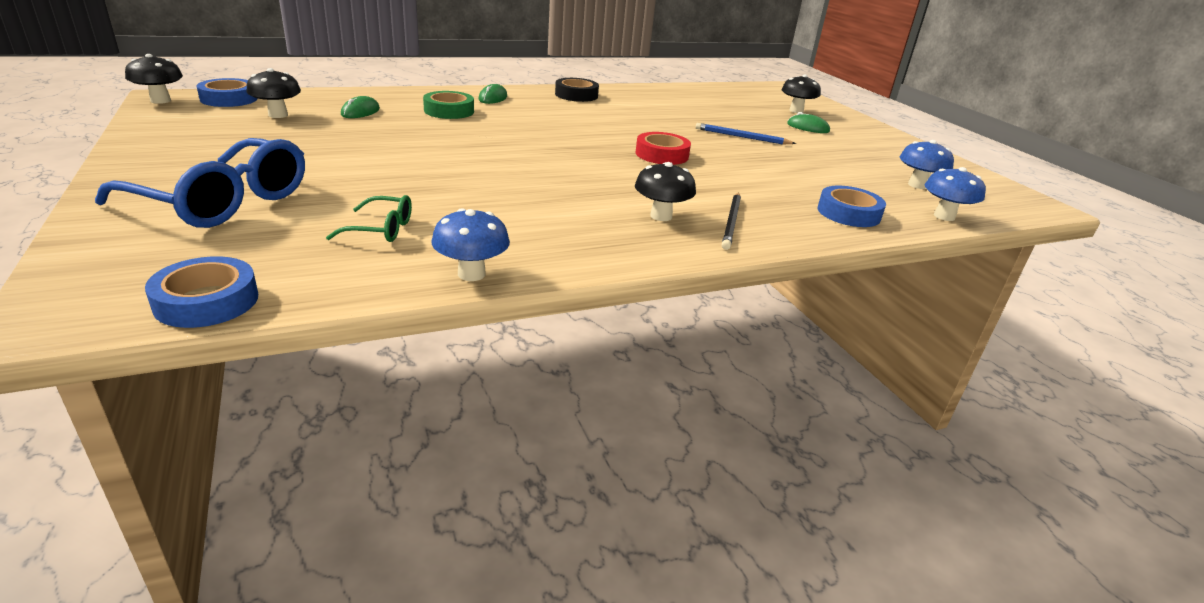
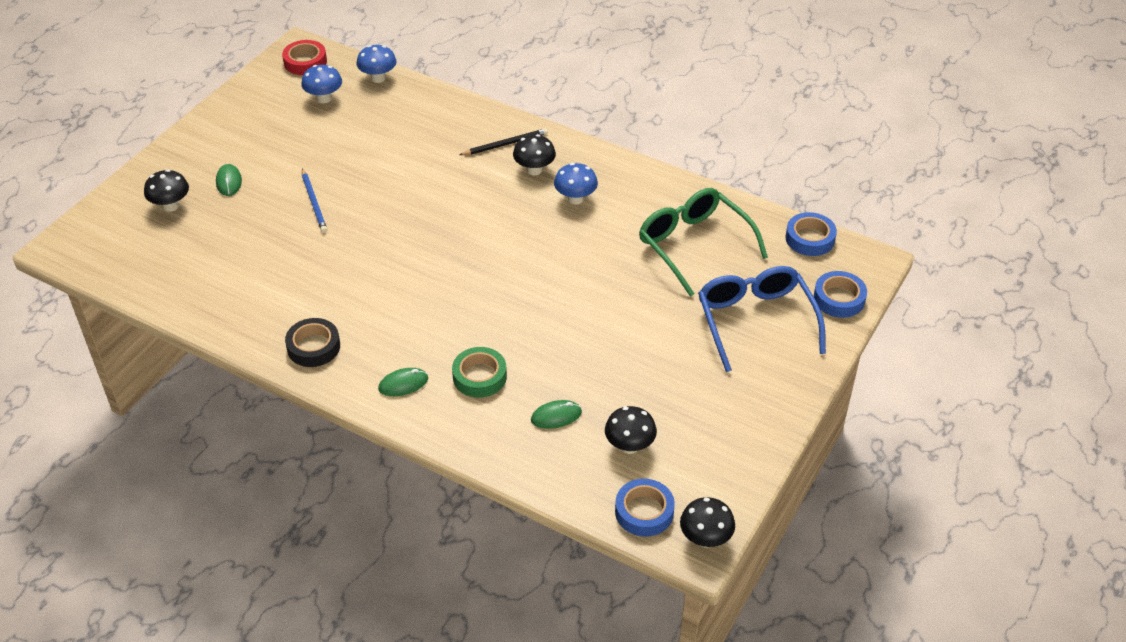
camera: 125 degrees left, 15 degrees up
green glasses [326,195,412,242] -> green glasses [639,188,768,297], size x2.10
blue mushroom [431,208,510,281] -> blue mushroom moved to [554,163,598,205]
red tape [635,132,691,165] -> red tape moved to [282,40,327,75]
blue tape [817,186,886,227] -> blue tape moved to [814,271,867,318]

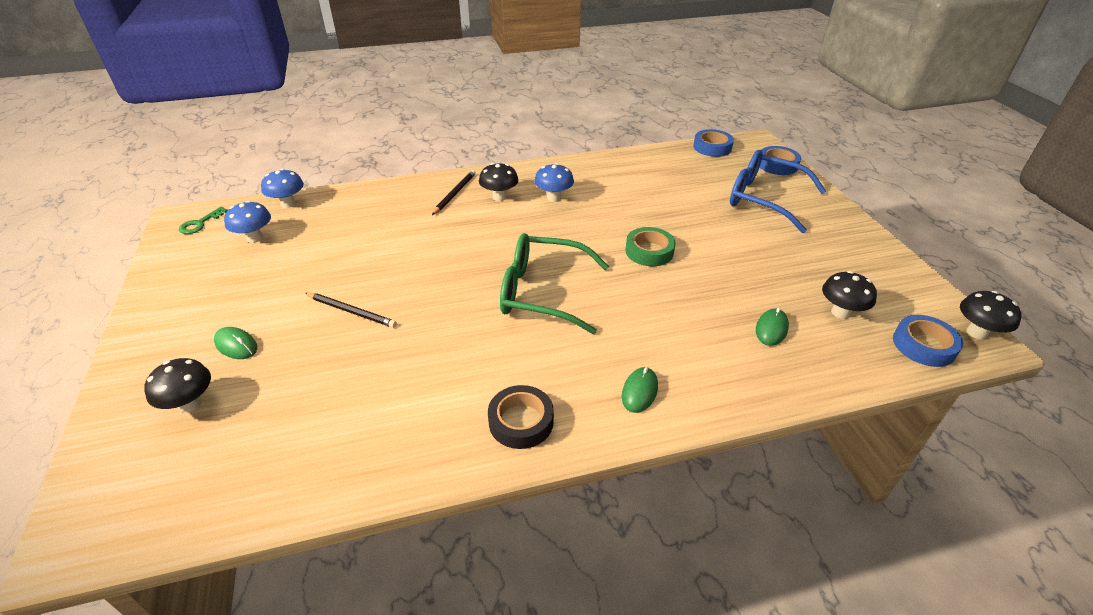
camera: 45 degrees left, 5 degrees down
red tape [282,40,327,75] -> green key [179,207,228,234]
blue pencil [302,168,327,233] -> black pencil [305,293,397,328]
green tape [452,347,507,398] -> green tape moved to [625,227,676,266]
green glasses [639,188,768,297] -> green glasses moved to [500,233,609,334]

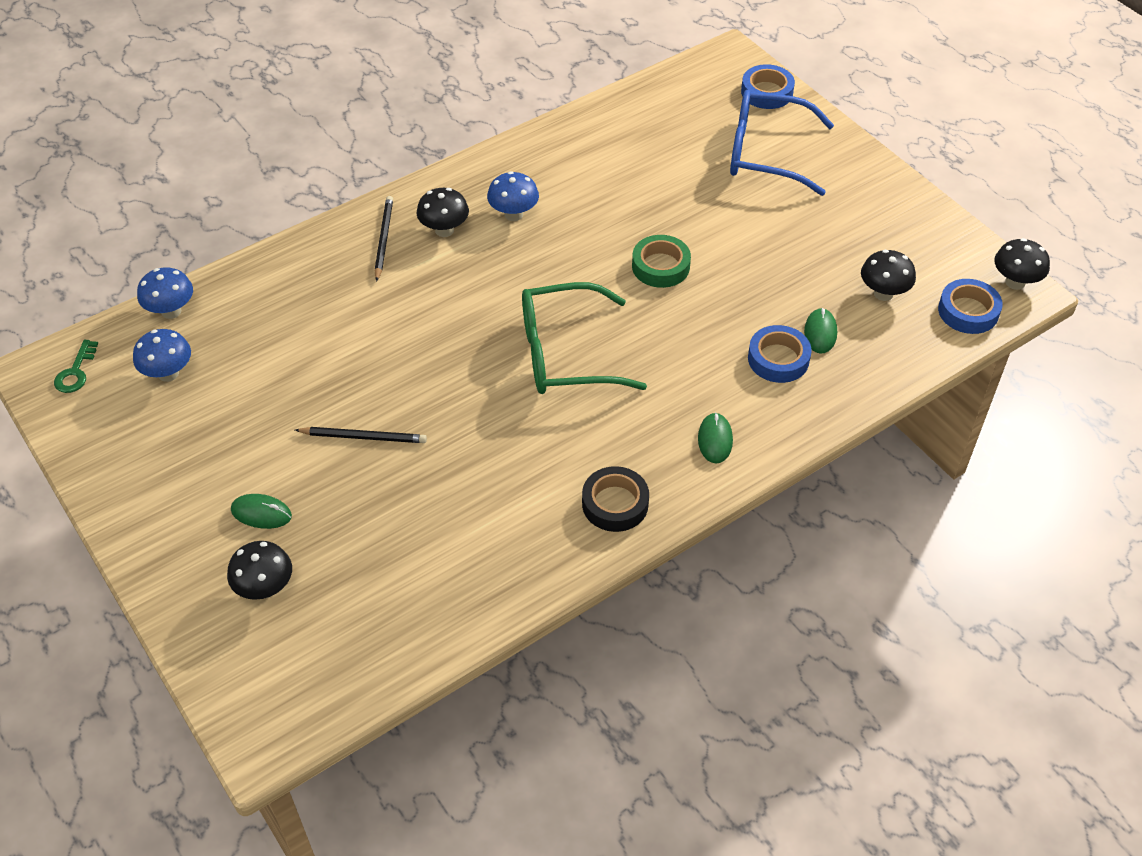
camera: 20 degrees left, 10 degrees up
blue tape [693,129,734,157] -> blue tape moved to [748,325,812,383]

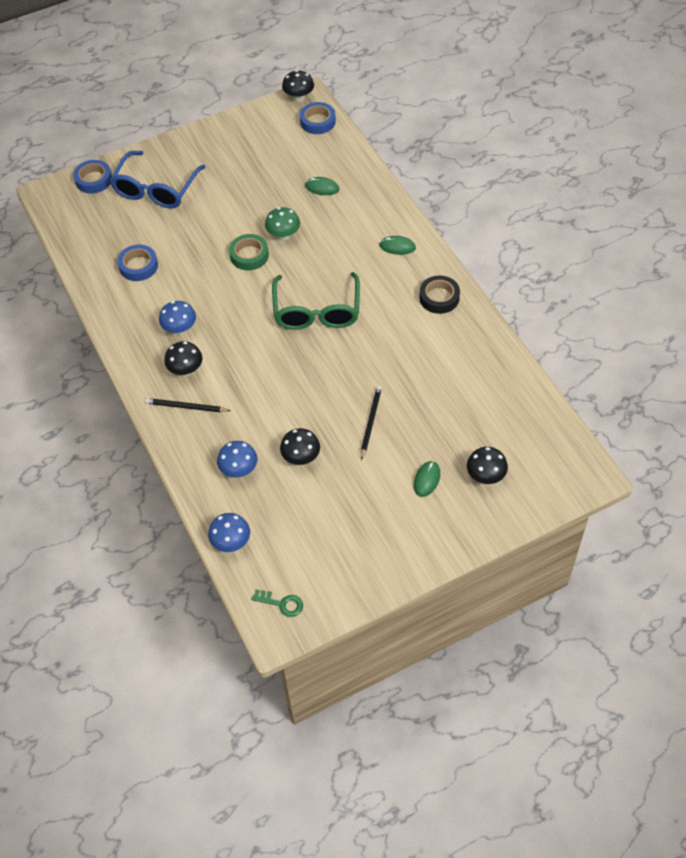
camera: 80 degrees left, 5 degrees up
blue mushroom [133,329,191,382] -> blue mushroom moved to [217,441,258,477]
blue tape [748,325,812,383] -> blue tape moved to [117,244,158,281]
black mushroom [861,250,916,301] -> black mushroom moved to [280,428,320,465]
none -> green mushroom [265,207,300,240]

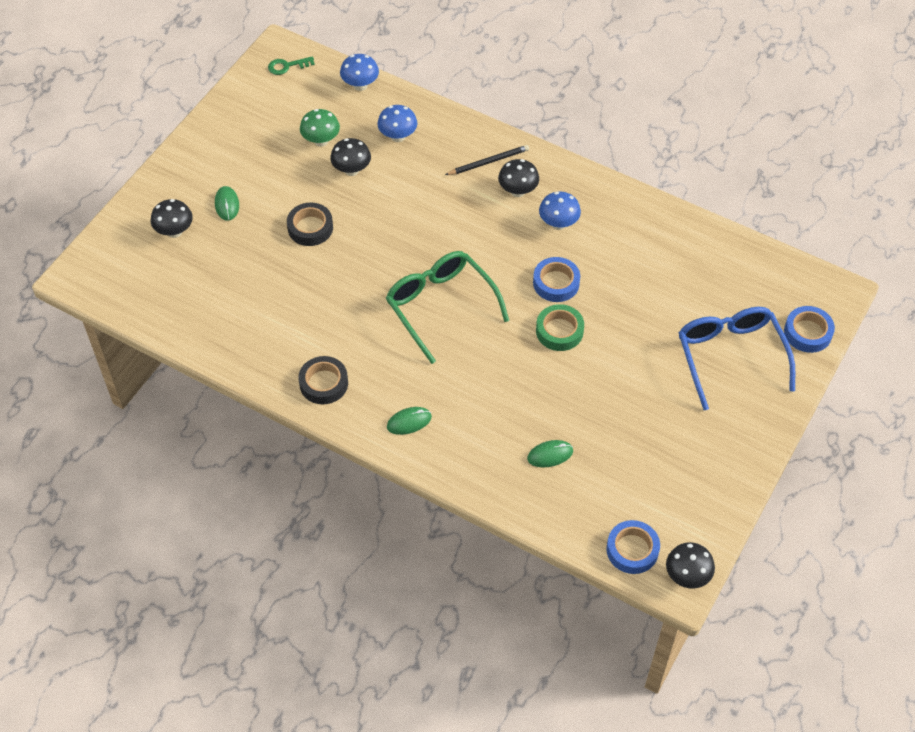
camera: 145 degrees right, 0 degrees up
blue tape [117,244,158,281] -> blue tape moved to [533,257,580,302]
green mushroom [265,207,300,240] -> green mushroom moved to [300,109,340,147]
black pencil [361,386,382,460] -> black tape [287,202,333,246]

